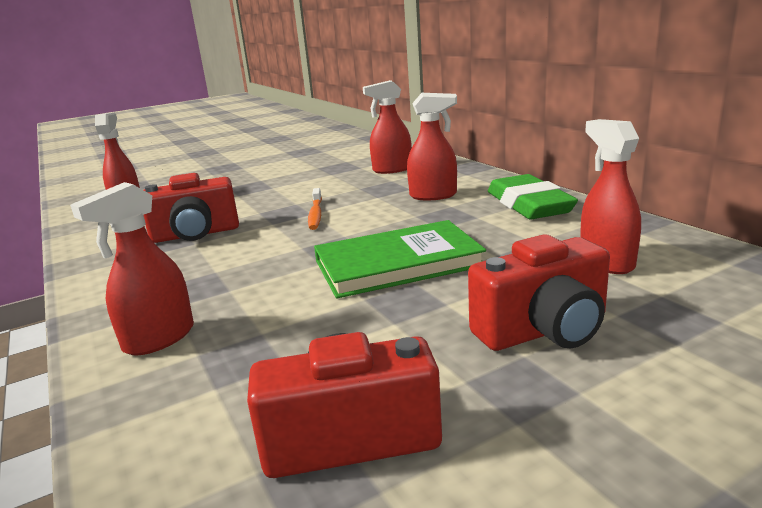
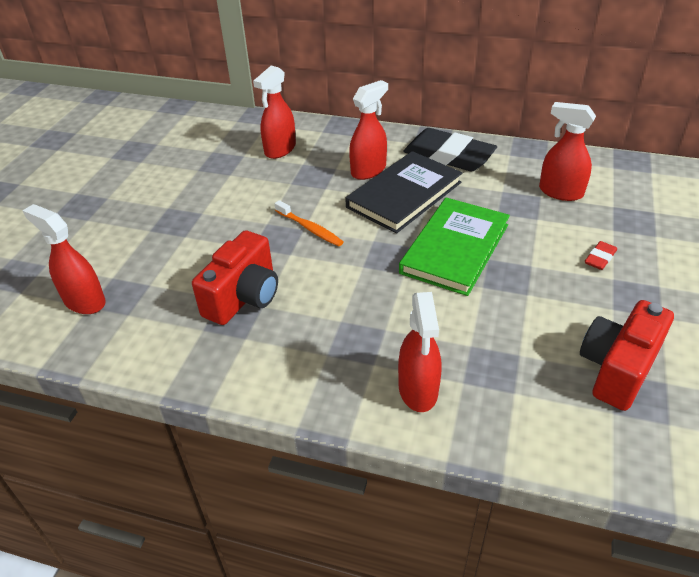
camera: 45 degrees left, 20 degrees up
red camera [468,234,610,351] -> red eraser [585,241,617,270]
green eraser [488,174,578,219] -> black eraser [403,128,497,171]
none -> black book [345,151,462,233]

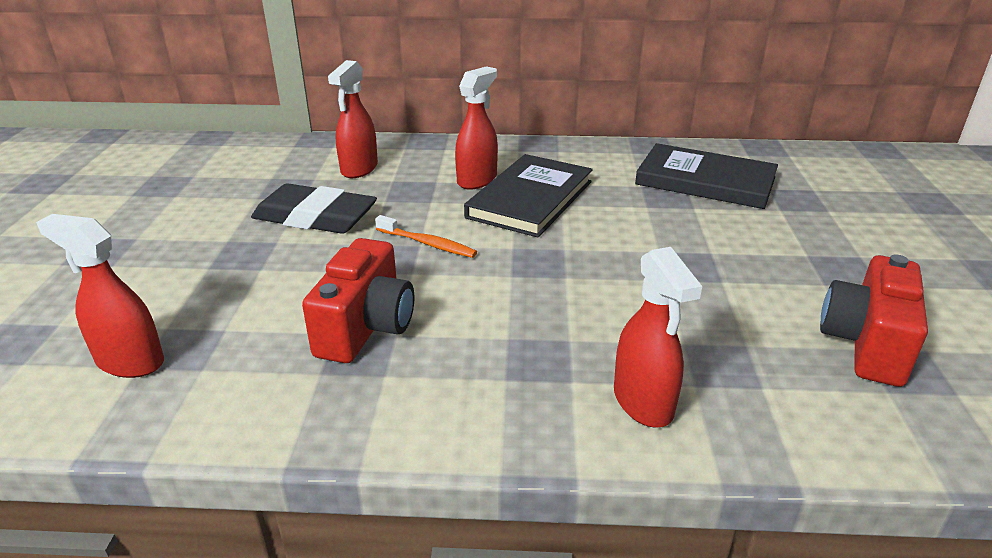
camera: 15 degrees left, 10 degrees down
green book [399,197,510,296] -> none
black eraser [403,128,497,171] -> black eraser moved to [251,183,377,234]
red spray bottle [539,102,596,201] -> black book [635,143,778,209]
red eraser [585,241,617,270] -> none

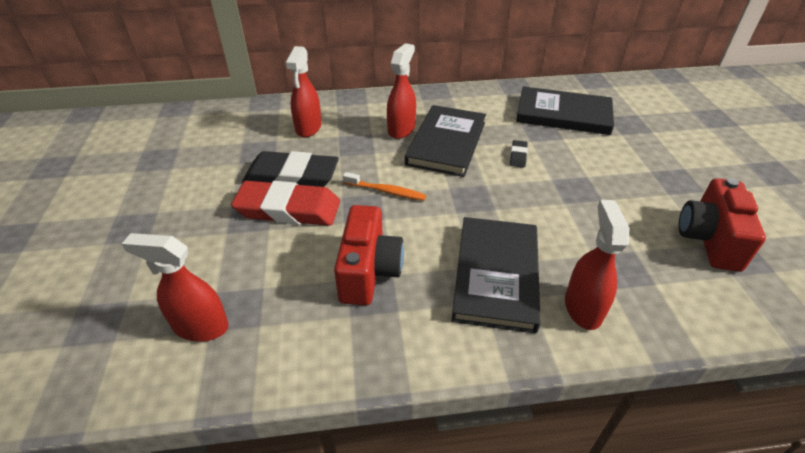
camera: 10 degrees left, 10 degrees up
red spray bottle [614,247,702,428] -> red spray bottle turned 150 degrees counterclockwise [565,200,629,330]
none -> red eraser [231,181,340,226]
none -> black book [452,217,540,334]
none -> black eraser [510,140,528,168]

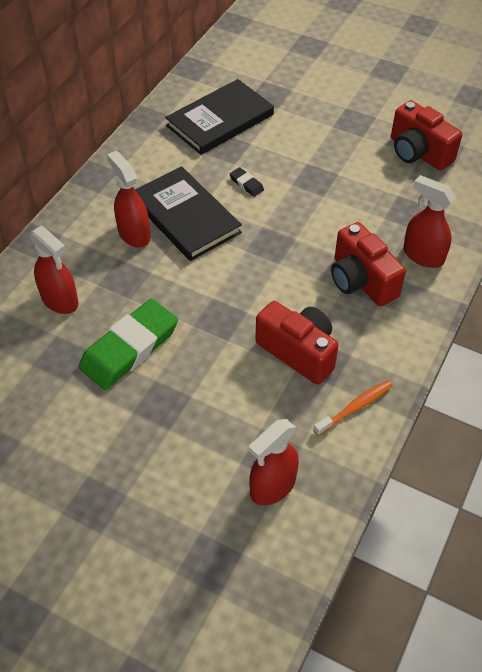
camera: 55 degrees left, 10 degrees up
red eraser [231,181,340,226] -> none
black eraser [242,151,339,187] -> green eraser [79,298,178,390]
orange toothbrush [343,172,426,201] -> orange toothbrush moved to [313,380,393,436]
black book [452,217,540,334] -> red camera [331,222,406,306]

